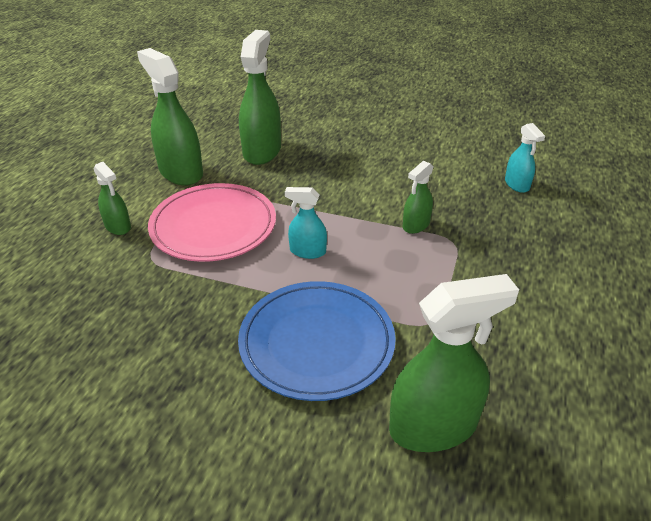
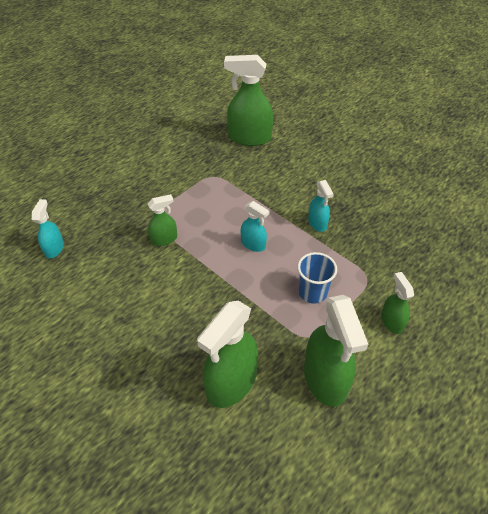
camera: 155 degrees left, 10 degrees up
pink plate [148,183,276,262] -> blue cup [298,252,337,304]
blue plate [238,281,396,401] -> none
none -> turquoise spray bottle [308,180,334,232]

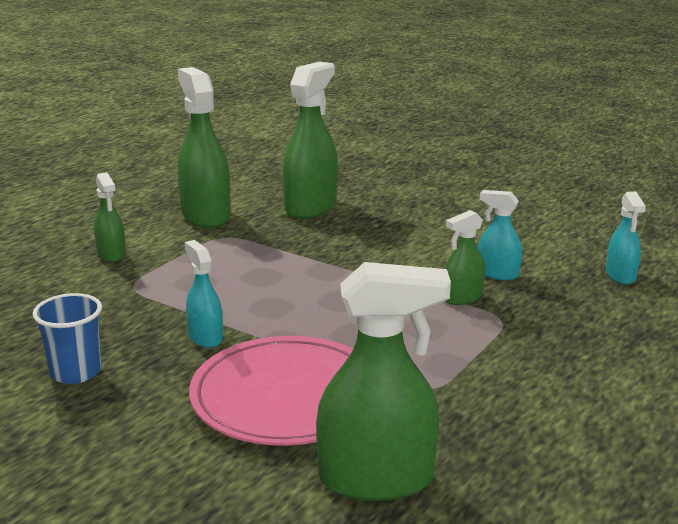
camera: 170 degrees right, 25 degrees down
turquoise spray bottle [241,201,269,252] -> turquoise spray bottle moved to [478,190,522,280]
blue cup [298,252,337,304] -> blue cup moved to [33,293,102,384]
none -> pink plate [189,336,353,446]

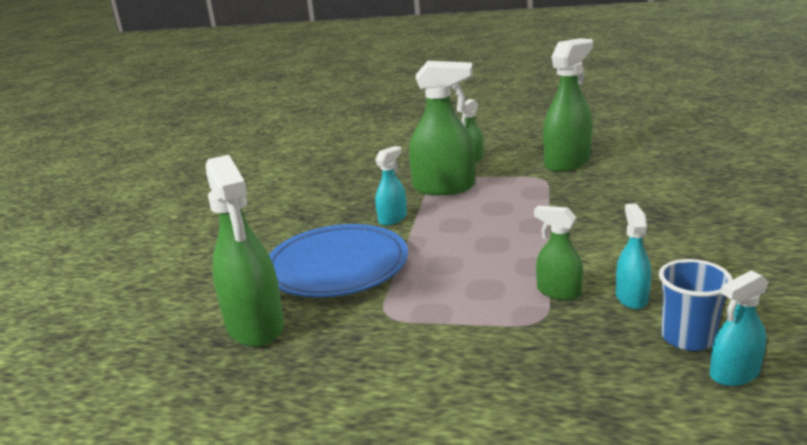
camera: 70 degrees right, 0 degrees up
blue cup [33,293,102,384] -> blue cup moved to [659,259,733,351]
pink plate [189,336,353,446] -> blue plate [269,224,408,298]
green spray bottle [283,62,338,219] -> green spray bottle moved to [409,61,475,195]

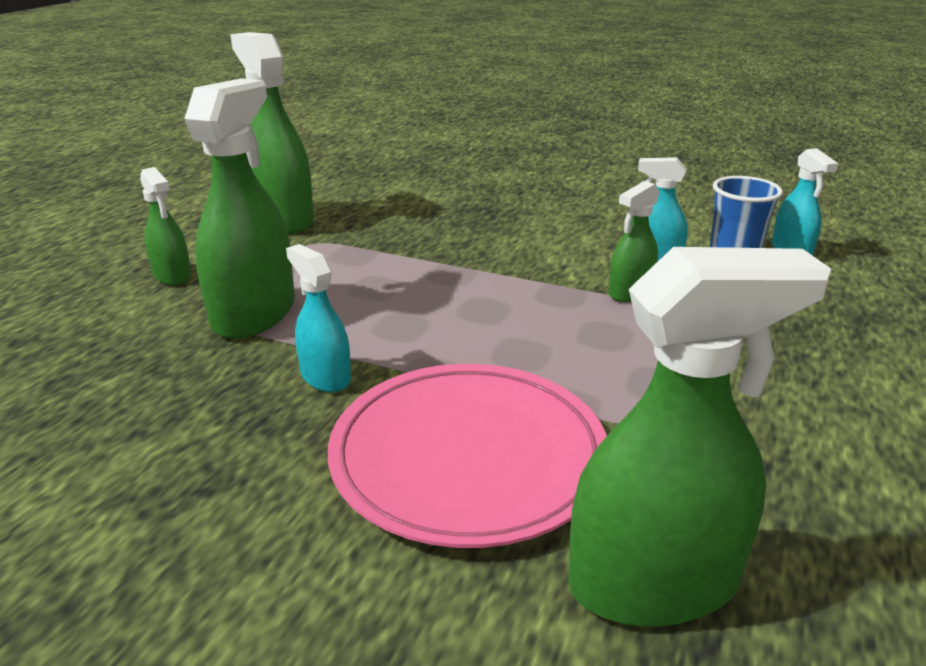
camera: 80 degrees left, 5 degrees up
blue plate [269,224,408,298] -> pink plate [328,364,607,548]

